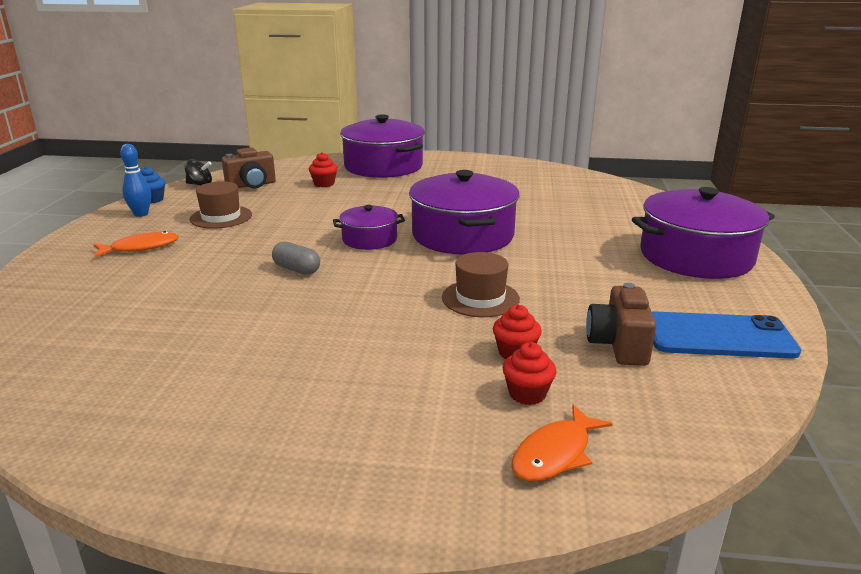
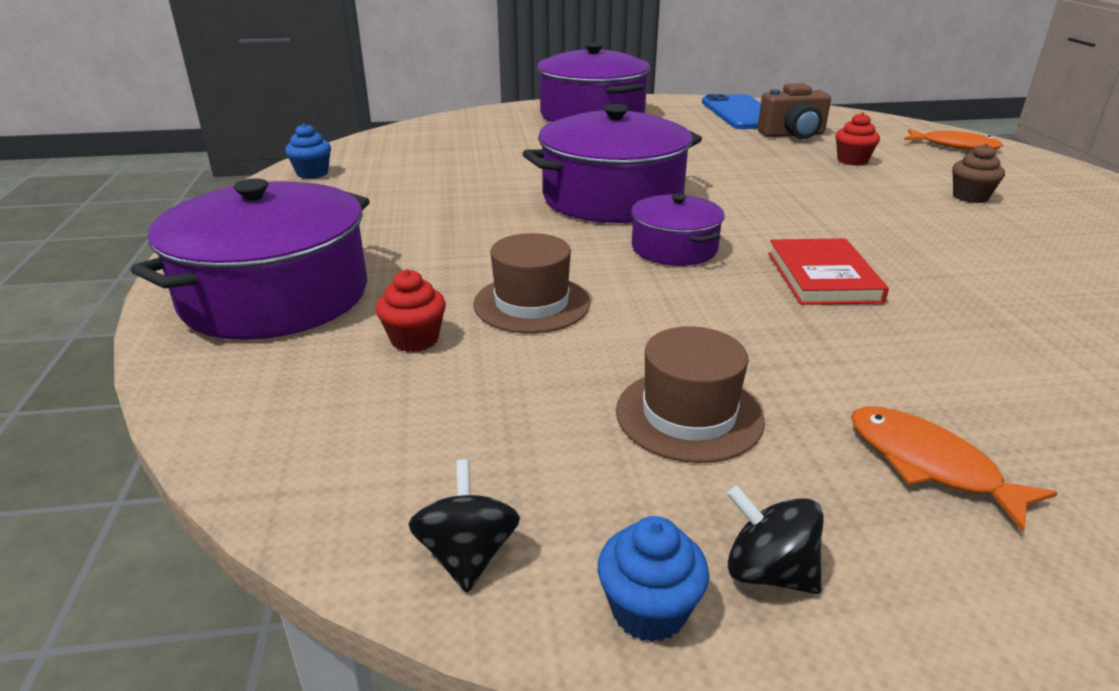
camera: 105 degrees left, 5 degrees up
blue bowling pin [120,144,151,217] -> black spinning top [727,485,824,594]
brown camera [222,147,276,188] -> none
grey capsule [272,242,320,275] -> red book [768,238,889,305]
brown hat [442,252,520,317] -> brown hat moved to [473,233,590,333]
red cupcake [503,342,557,405] -> none
none -> blue cupcake [285,123,331,179]
none -> brown cupcake [952,144,1005,203]

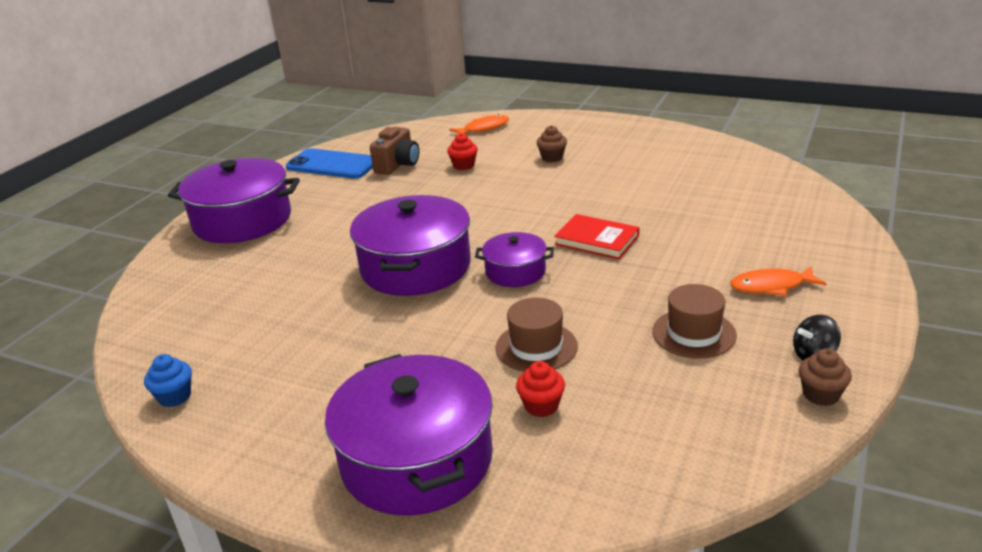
camera: 55 degrees left, 0 degrees up
black spinning top [408,459,520,592] -> none
blue cupcake [598,516,709,642] -> brown cupcake [799,348,852,406]

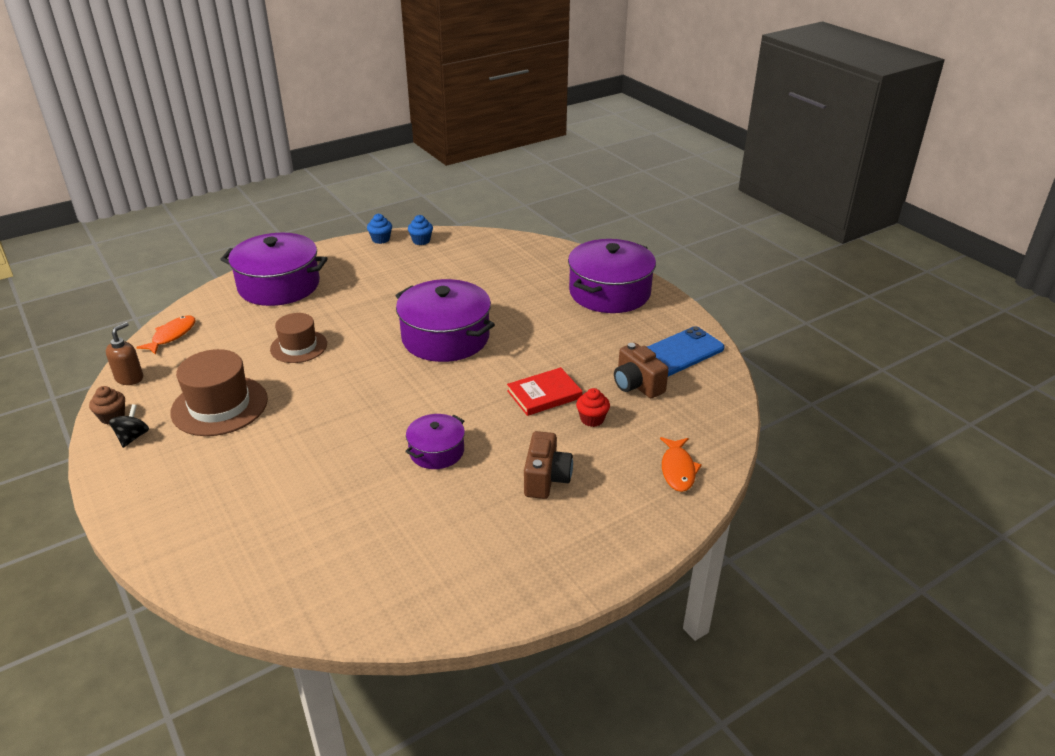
camera: 120 degrees right, 5 degrees up
purple pot [475,232,554,287] -> purple pot moved to [405,414,465,469]
red cupcake [516,361,565,417] -> none
brown cupcake [537,125,567,162] -> brown camera [524,431,573,499]
red book [554,214,640,259] -> red book moved to [507,367,583,416]
brown hat [652,284,737,359] -> brown hat [170,349,268,436], size x1.53
orange fish [730,266,827,296] -> orange fish moved to [136,315,195,355]
none -> brown soap dispenser [106,322,143,385]
none -> blue cupcake [367,214,392,244]

